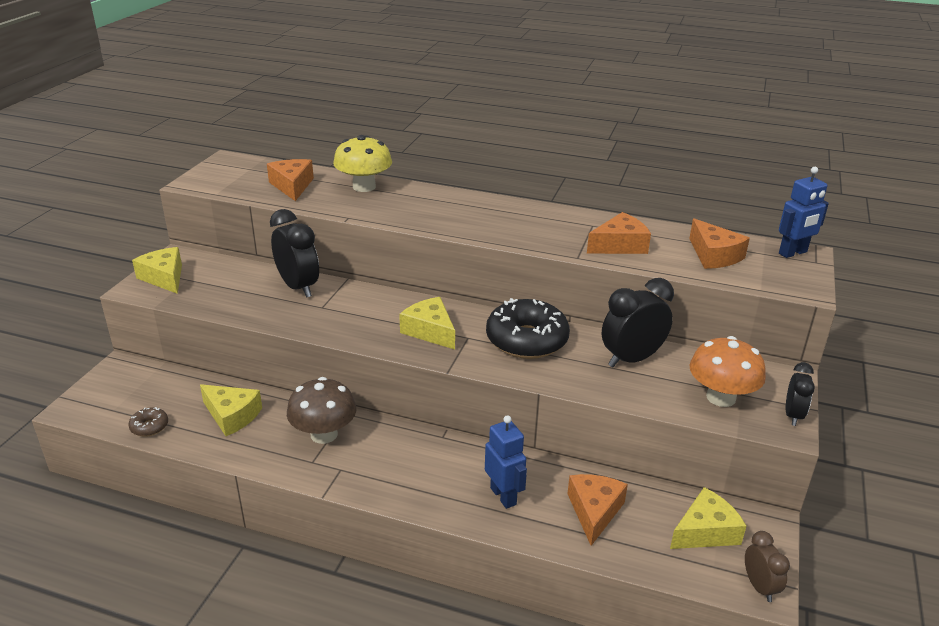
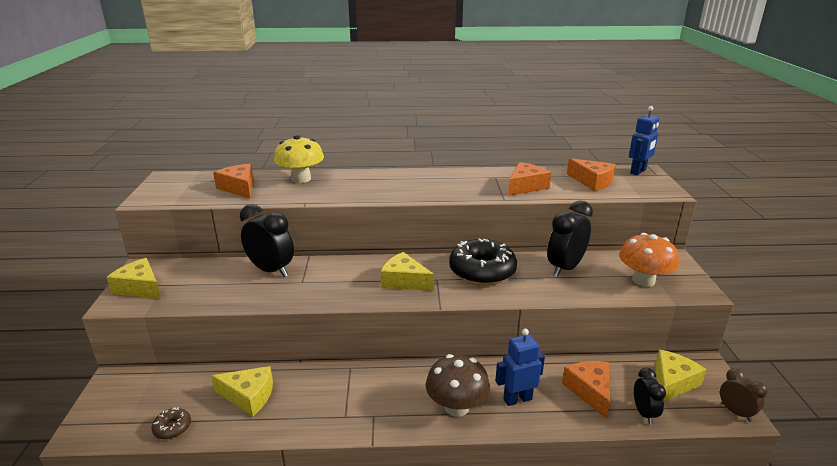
camera: 20 degrees left, 5 degrees down
brown mushroom [287,377,356,444] -> brown mushroom moved to [426,354,490,417]
blue robot [485,415,527,509] -> blue robot turned 60 degrees counterclockwise [495,329,545,406]
black clock [786,362,815,426] -> black clock moved to [634,368,666,424]

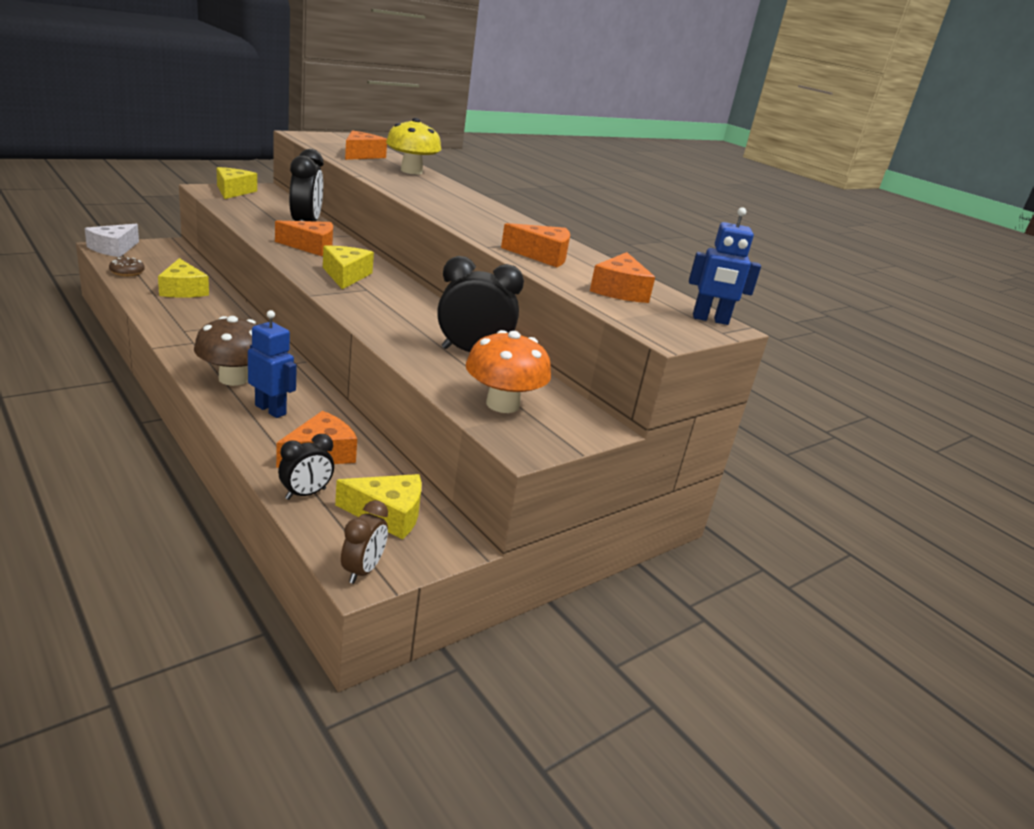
camera: 50 degrees right, 0 degrees up
black donut [449,238,517,285] -> none
none -> white cheese [85,224,139,257]
none -> orange cheese [275,221,333,256]

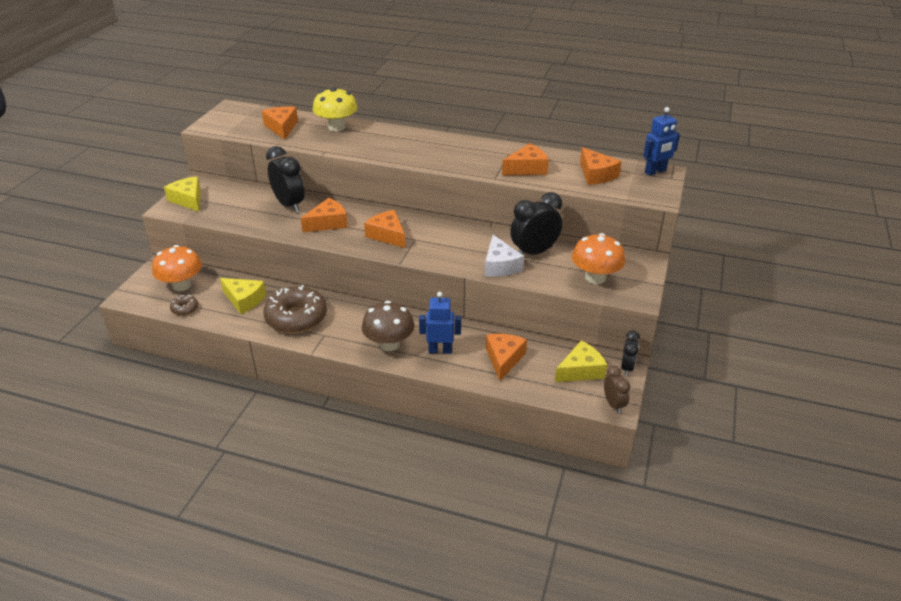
camera: 30 degrees left, 10 degrees up
white cheese [85,224,139,257] -> white cheese moved to [485,235,524,277]
black clock [278,434,334,500] -> black clock moved to [621,331,640,376]
yellow cheese [323,246,374,289] -> orange cheese [364,210,405,248]
none -> orange mushroom [152,245,202,291]
none -> brown donut [263,285,327,333]

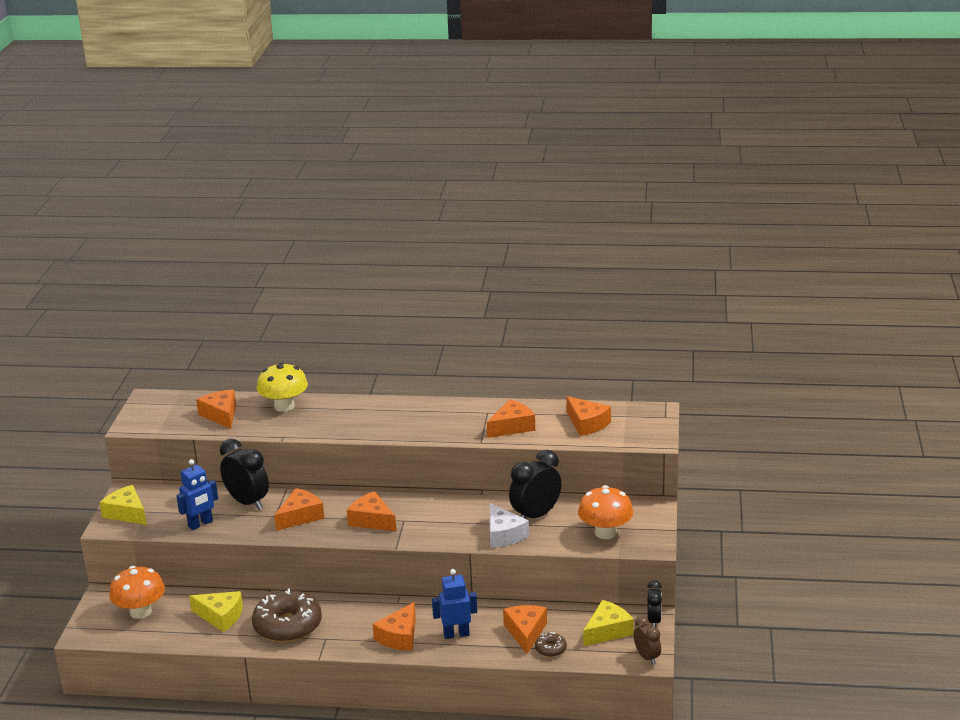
camera: 10 degrees left, 10 degrees down
brown donut [170,295,198,316] -> brown donut moved to [535,632,567,657]
brown mushroom [362,301,415,351] -> orange cheese [373,602,416,651]
blue robot [643,107,680,176] -> blue robot moved to [176,459,218,530]

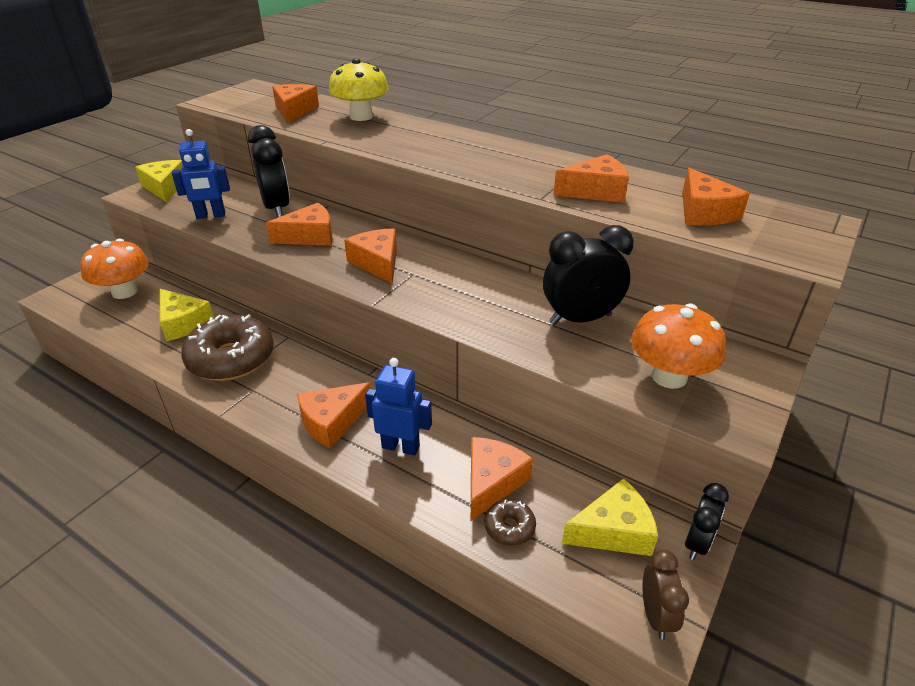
camera: 25 degrees right, 10 degrees up
white cheese [490,503,529,548] -> none

